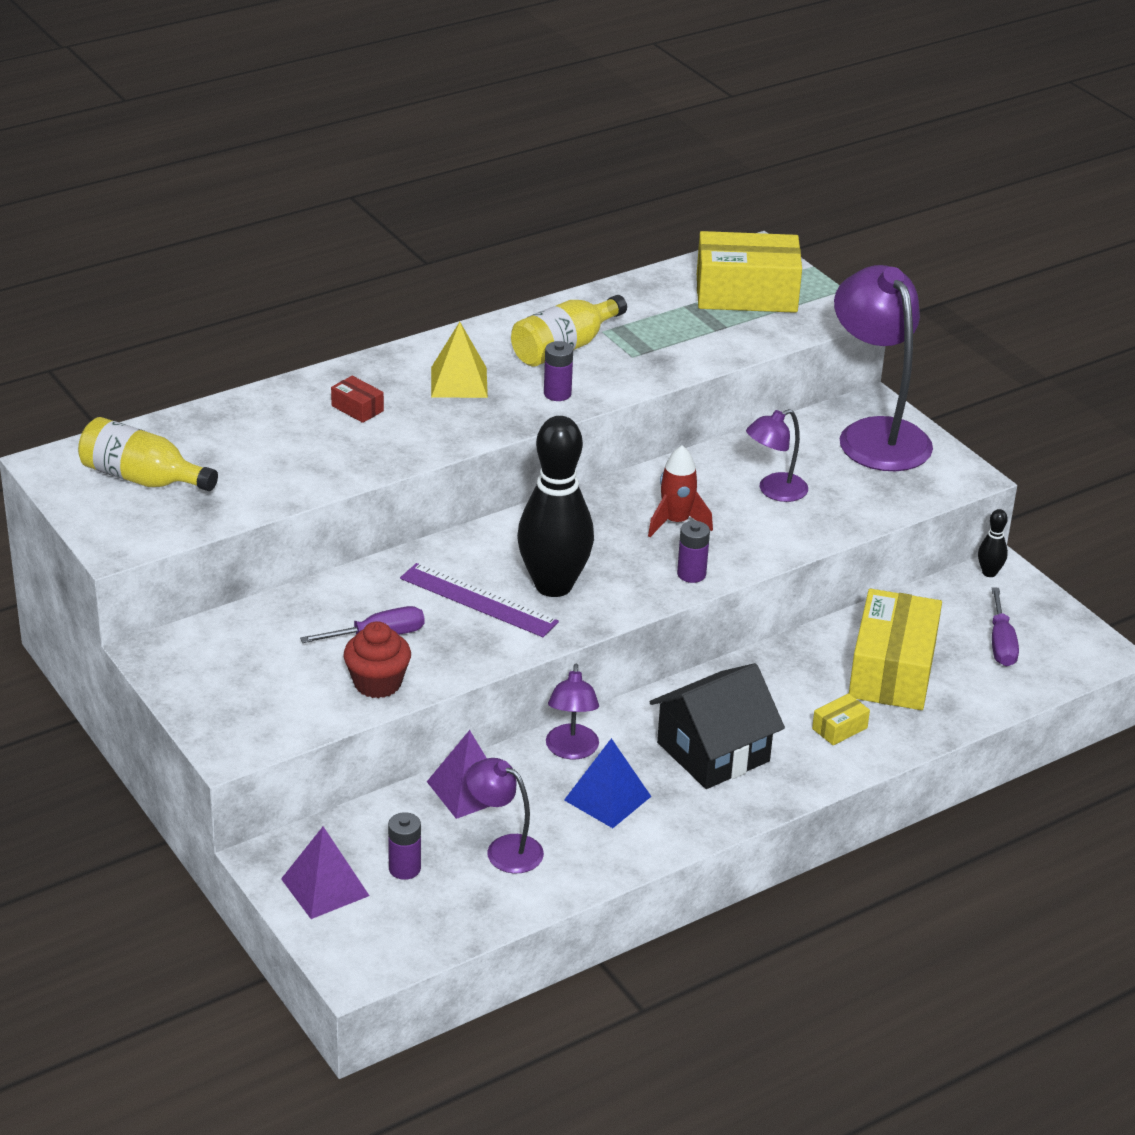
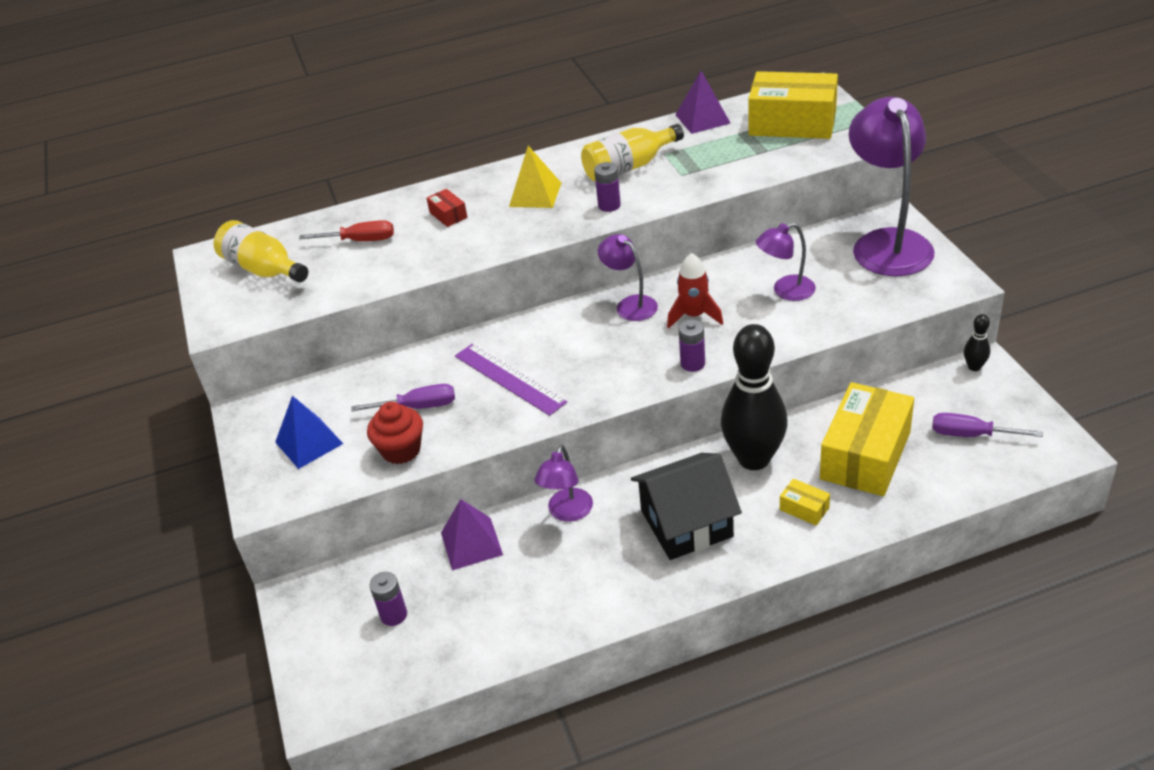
camera: 20 degrees right, 5 degrees up
purple pyramid [281,826,369,919] -> purple pyramid moved to [676,71,730,134]
purple lamp [466,758,544,873] -> purple lamp moved to [598,234,658,321]
black bowling pin [517,416,594,597] -> black bowling pin moved to [721,324,788,470]
blue pyramid [564,738,651,828] -> blue pyramid moved to [275,396,343,469]
yellow box [812,693,870,746] -> yellow box turned 60 degrees clockwise [780,478,830,526]
purple screwdriver [992,587,1019,666] -> purple screwdriver turned 90 degrees clockwise [932,413,1043,437]
none -> red screwdriver [299,220,394,241]

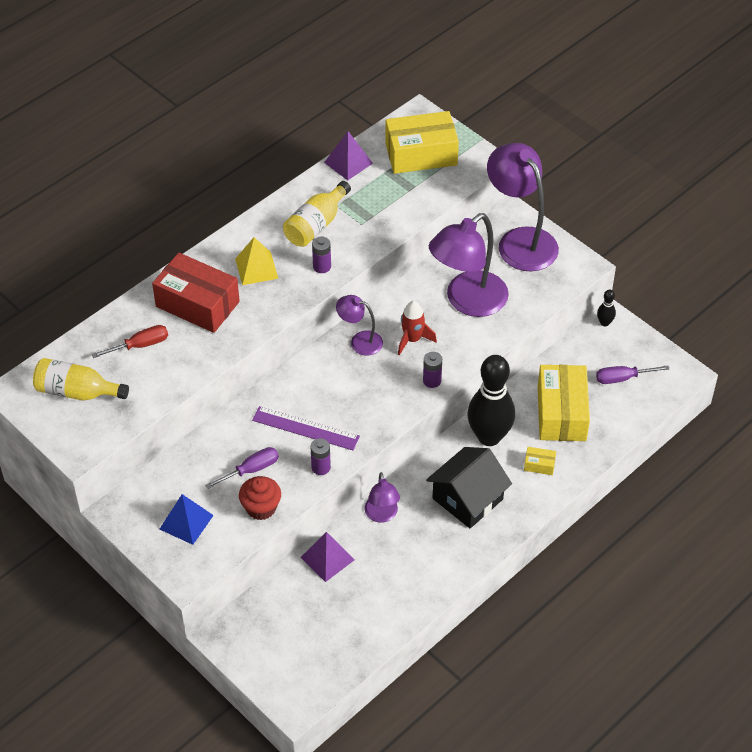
camera: 30 degrees left, 10 degrees up
purple battery [369,572,407,626] -> purple battery moved to [311,438,331,475]
red box [427,189,467,227] -> red box [152,253,240,333], size x2.41
purple lamp [756,223,816,301] -> purple lamp [429,213,509,317], size x1.95

